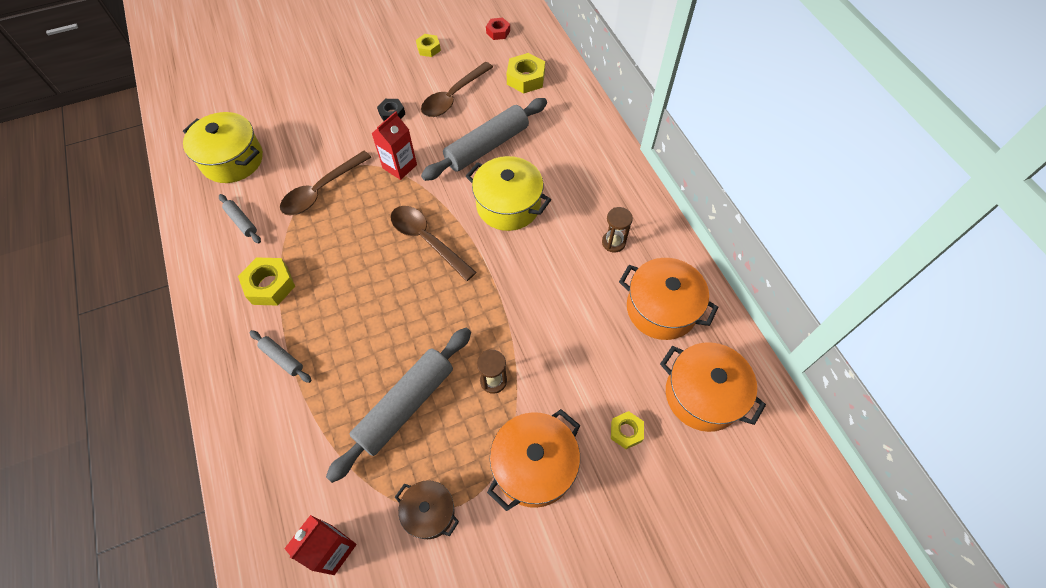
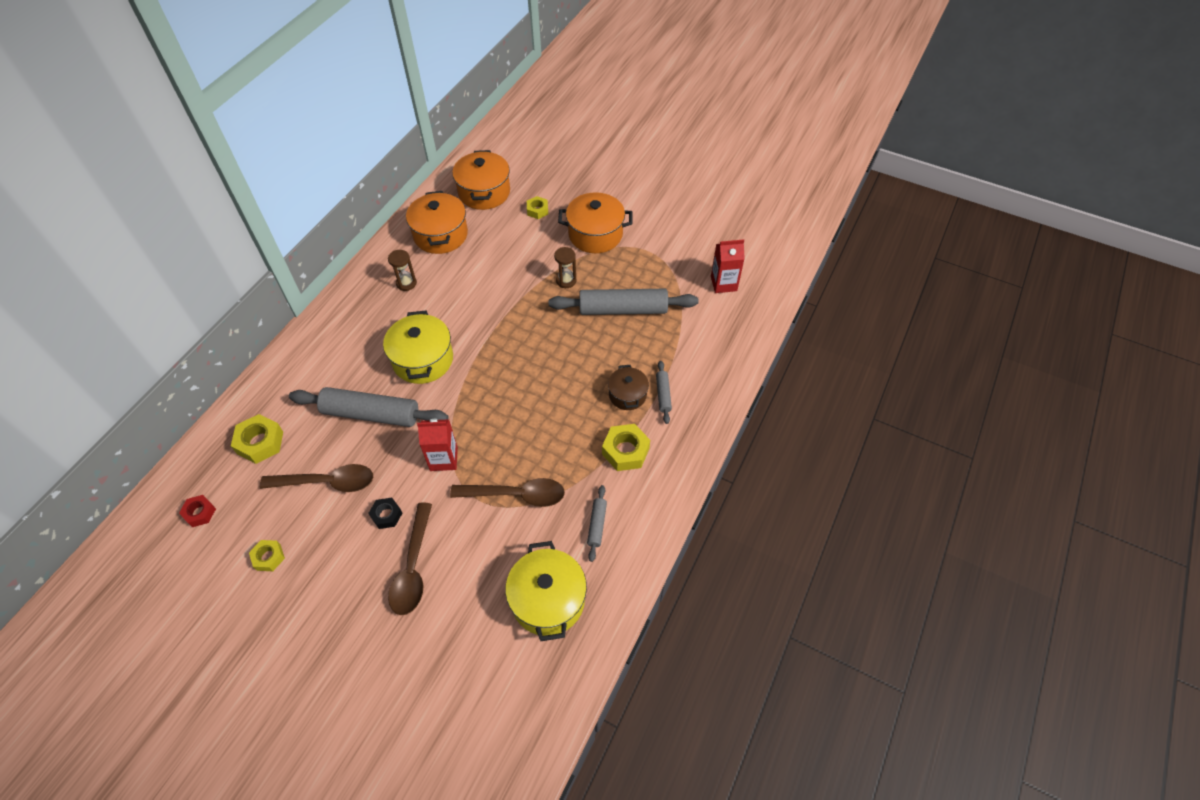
camera: 130 degrees left, 5 degrees down
brown spoon [390,206,477,281] -> brown spoon moved to [388,502,432,615]
brown pot [395,480,459,539] -> brown pot moved to [608,365,649,410]

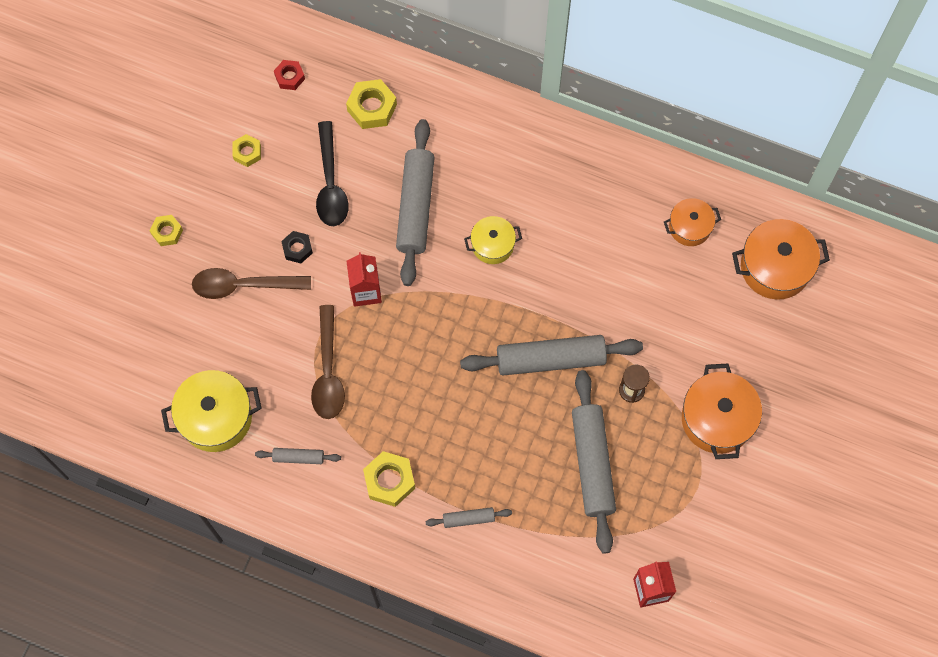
camera: 85 degrees right, 15 degrees up
brown spoon [260,464,373,492] -> black spoon [316,121,349,226]
yellow pot [383,311,453,384] -> yellow pot [464,216,522,264], size x0.60
brown hourglass [388,250,417,291] -> none
orange pot [406,191,468,254] -> orange pot [664,198,721,246], size x0.60
yellow nut [527,196,548,219] -> yellow nut moved to [150,215,183,246]
brown pot [608,365,649,410] -> none
none -> grey rolling pin [460,335,643,375]

